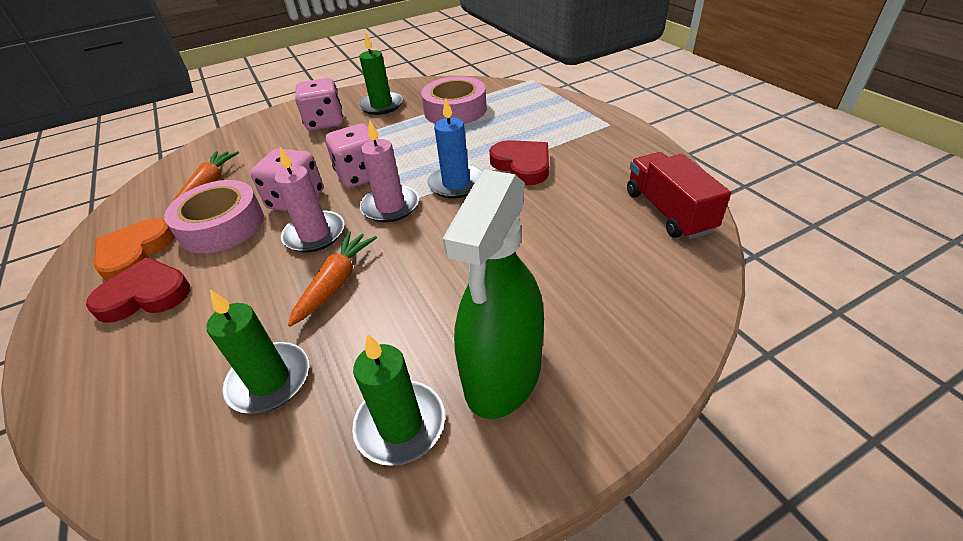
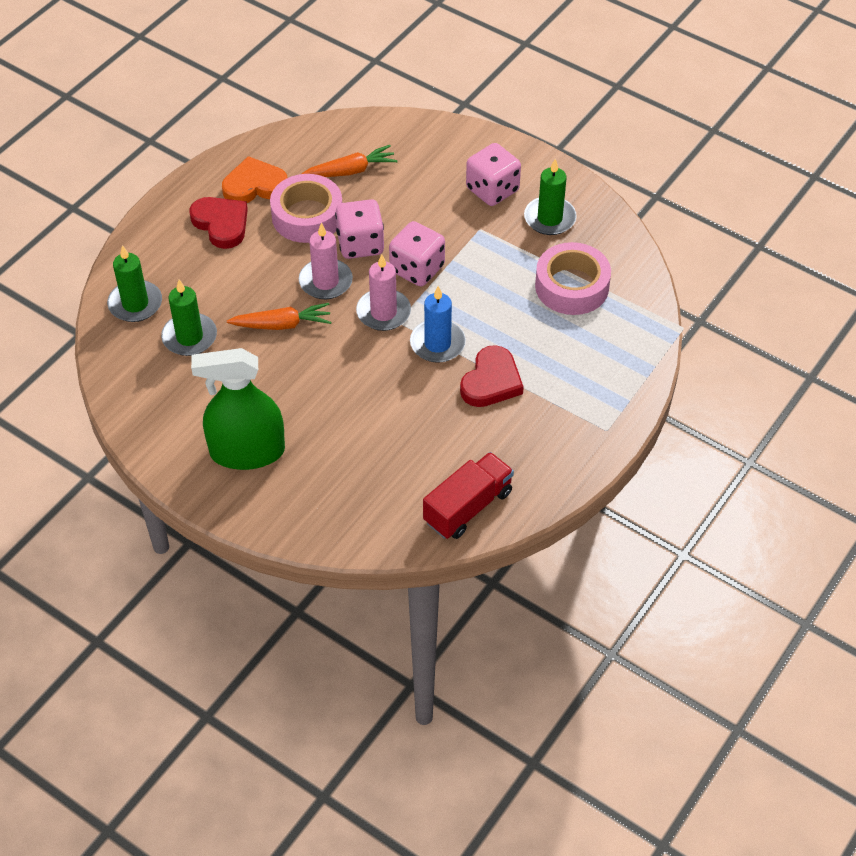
camera: 60 degrees right, 10 degrees up
green candle [352,334,445,466] -> green candle moved to [107,245,162,322]

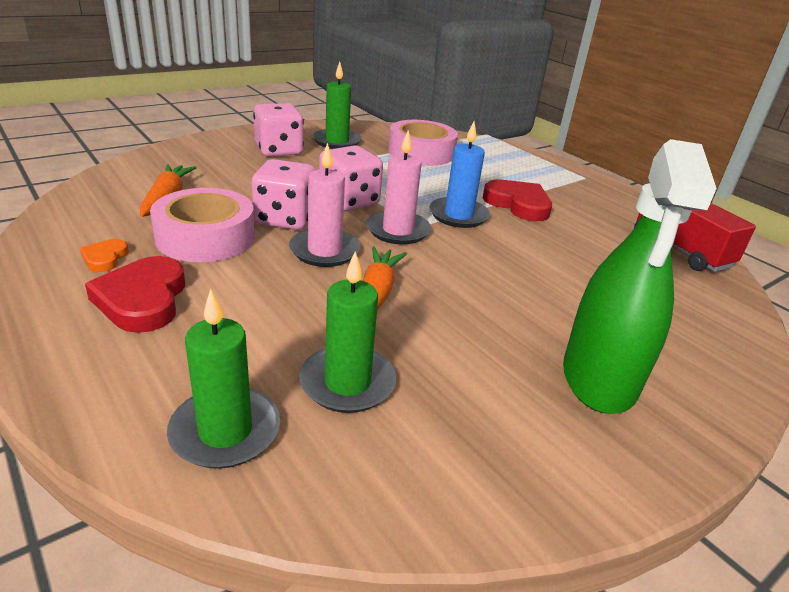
camera: 75 degrees left, 20 degrees down
red heart [190,197,248,249] -> red heart turned 75 degrees counterclockwise [85,256,185,333]
orange heart [222,156,288,203] -> orange heart [80,239,129,272], size x0.52

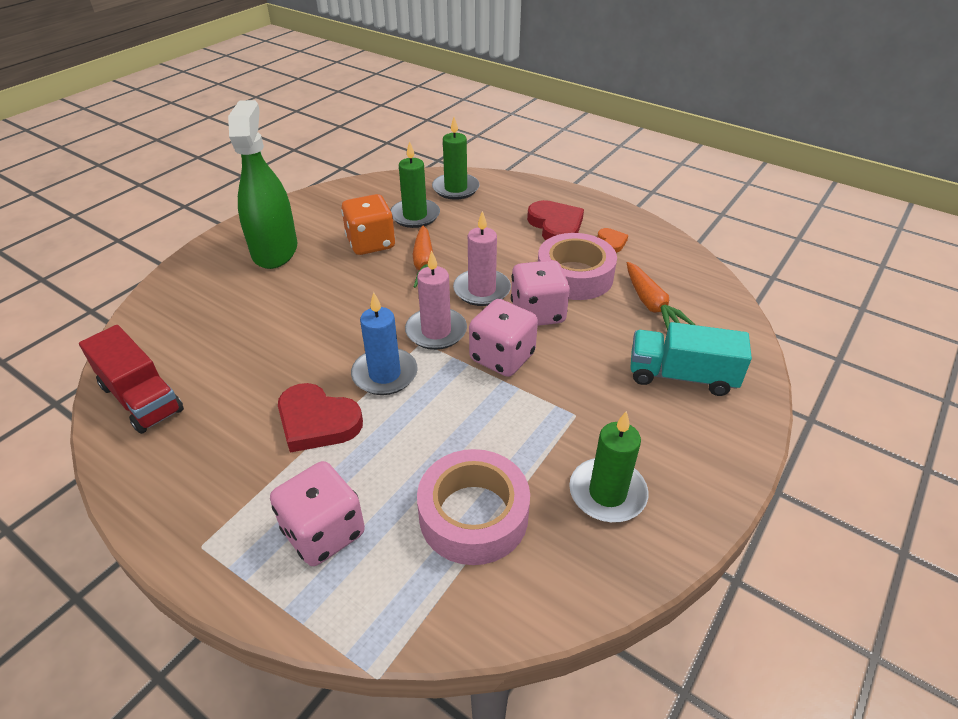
camera: 165 degrees right, 10 degrees up
pink dice [253,103,304,156] -> pink dice moved to [270,461,365,566]
none -> orange dice [341,194,395,255]
none -> turquoise truck [630,322,752,396]

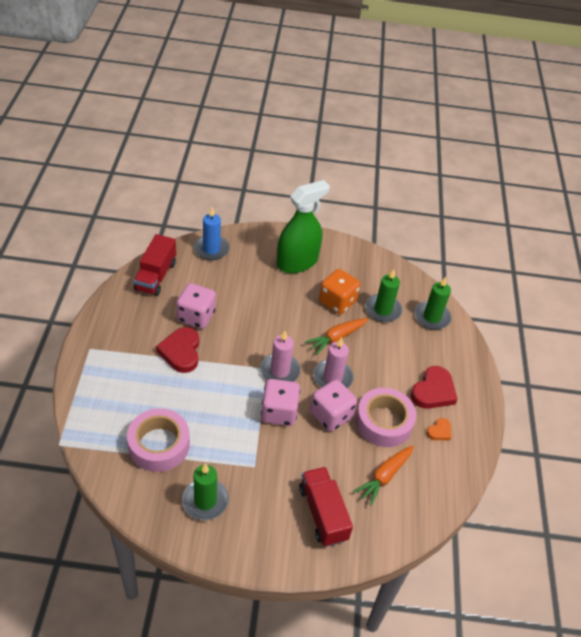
camera: 55 degrees right, 5 degrees up
pink dice [270,461,365,566] -> pink dice moved to [176,283,216,329]
blue candle [351,292,418,395] -> blue candle moved to [194,207,230,260]
turquoise truck [630,322,752,396] -> red truck [299,467,353,547]

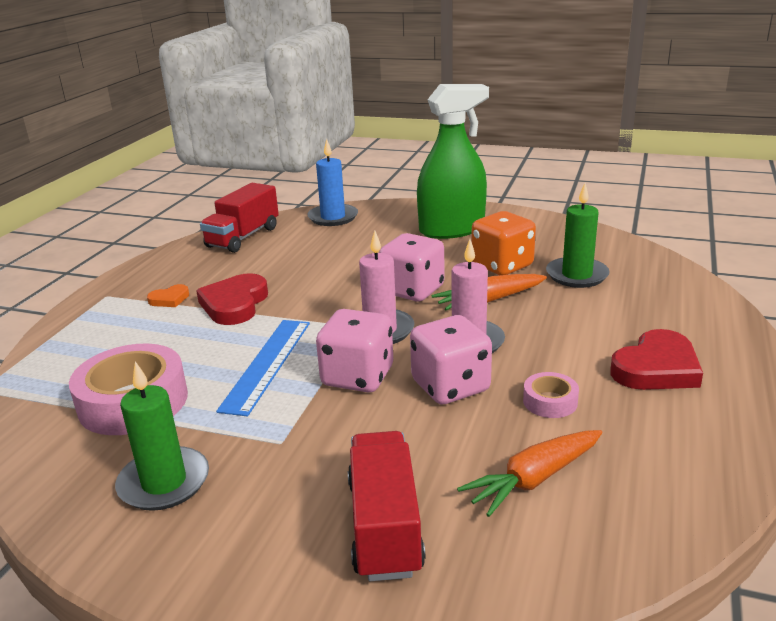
camera: 20 degrees right, 20 degrees down
pink dice [176,283,216,329] -> pink dice moved to [379,233,445,302]
pink tape [356,388,416,447] -> pink tape [523,372,579,418], size x0.48
green candle [414,277,452,330] -> none
orange heart [427,418,451,440] -> orange heart moved to [147,284,189,307]
none -> blue ruler [216,320,310,417]

